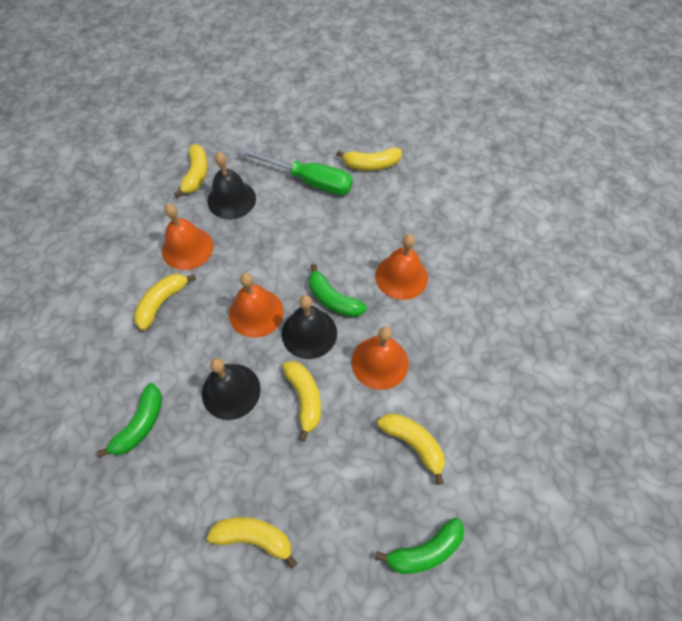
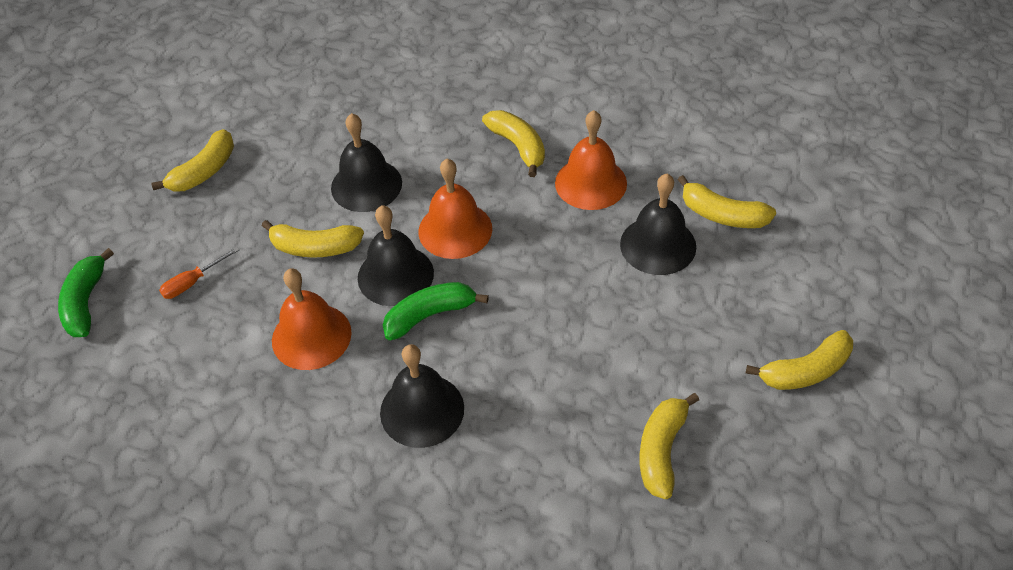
camera: 115 degrees right, 10 degrees down
green banana [96,383,162,458] -> none
green screwdriver [239,148,353,195] -> none
orange bell [375,234,428,300] -> black bell [380,344,464,448]
yellow banana [378,413,445,485] -> yellow banana moved to [746,330,853,390]
none -> orange screwdriver [159,247,239,299]

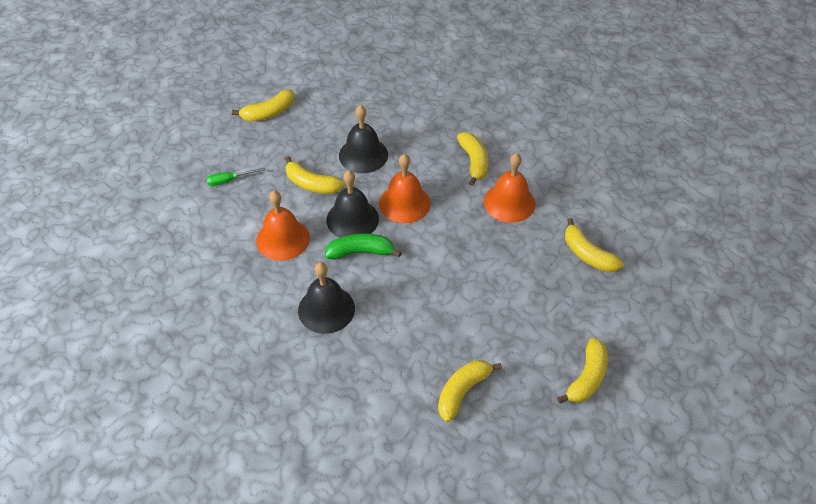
camera: 20 degrees right, 0 degrees up
green banana [58,248,114,337] -> none
orange screwdriver [159,247,239,299] -> green screwdriver [207,168,265,186]
black bell [620,174,696,275] -> none
yellow banana [746,330,853,390] -> yellow banana turned 60 degrees counterclockwise [557,338,608,404]

